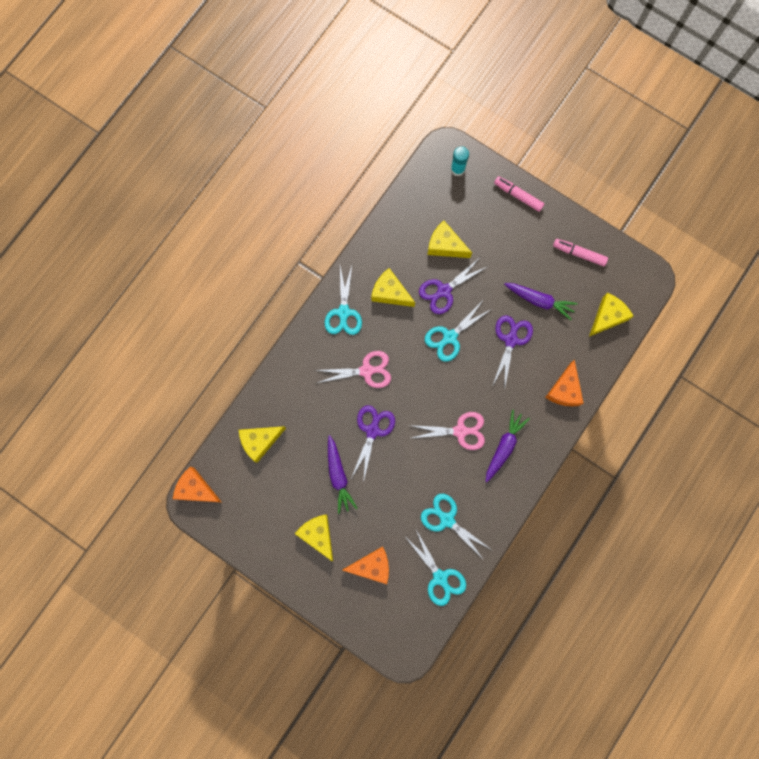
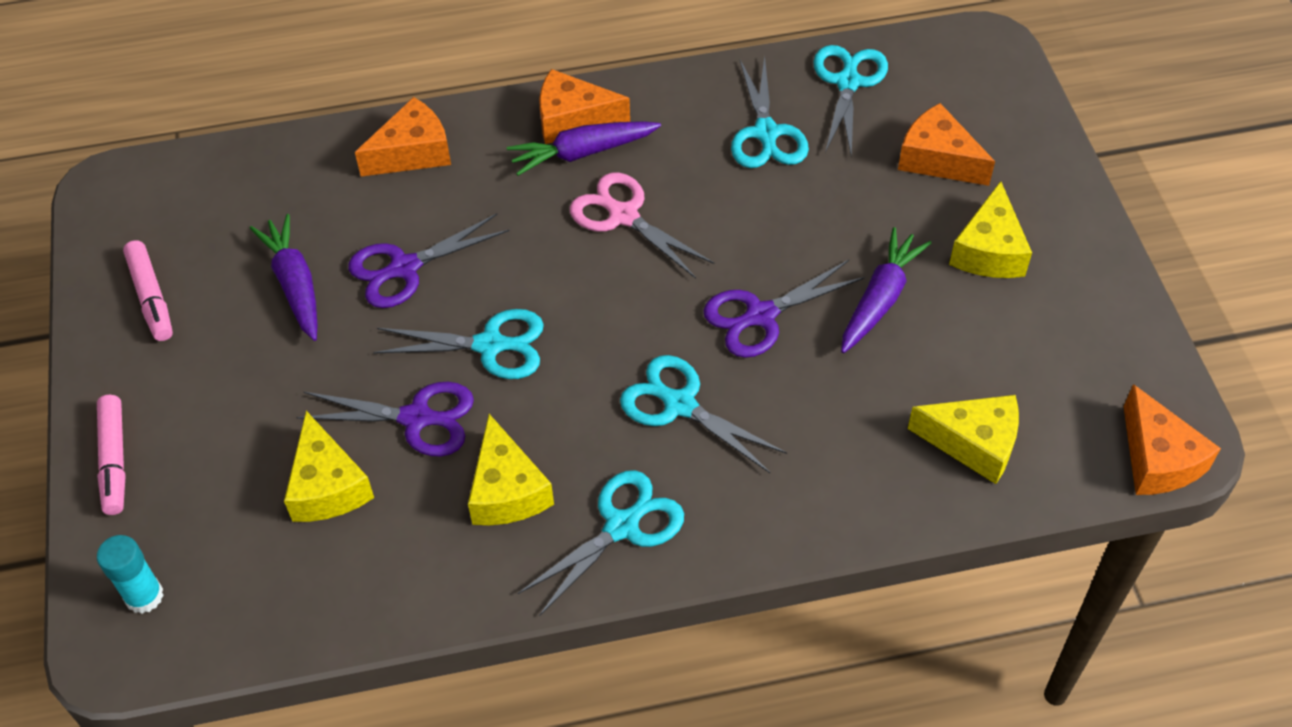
camera: 135 degrees left, 25 degrees down
pink scissors [316,351,391,388] -> turquoise scissors [620,355,787,473]
yellow cheese [589,293,633,337] -> none
none -> orange cheese [539,69,630,144]

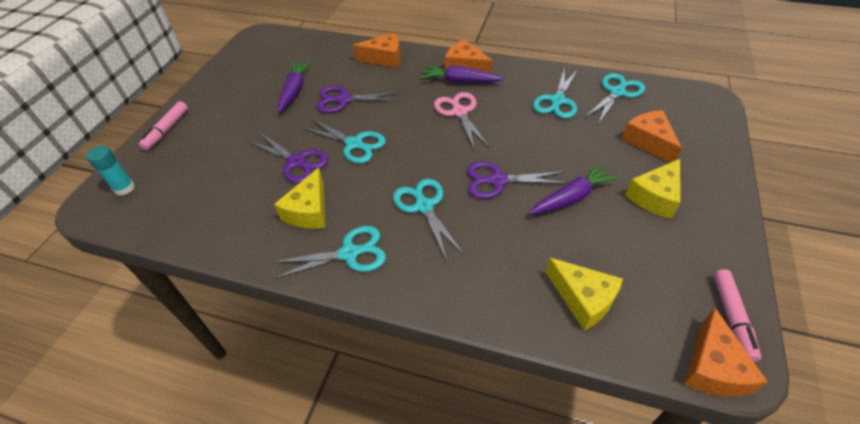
camera: 30 degrees right, 5 degrees down
pink marker [123,240,173,341] -> pink marker moved to [713,269,762,362]
yellow cheese [284,411,374,522] -> none

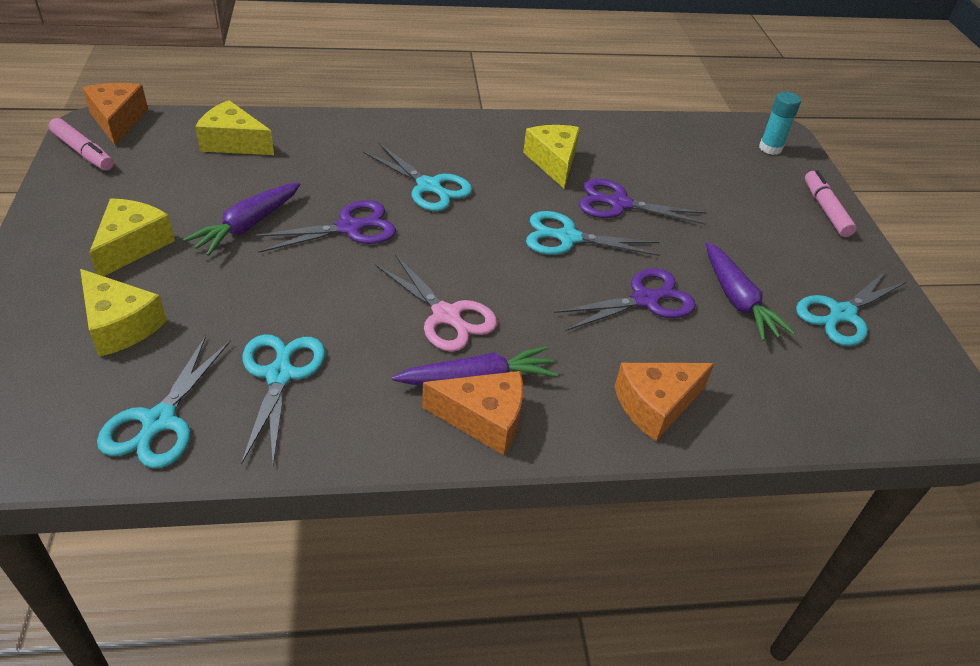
camera: 150 degrees right, 5 degrees down
turquoise scissors [271,226,386,279] -> turquoise scissors moved to [796,272,906,346]
orange cheese [622,110,682,163] -> yellow cheese [80,269,167,357]
pink marker [713,269,762,362] -> pink marker turned 150 degrees clockwise [48,118,114,171]

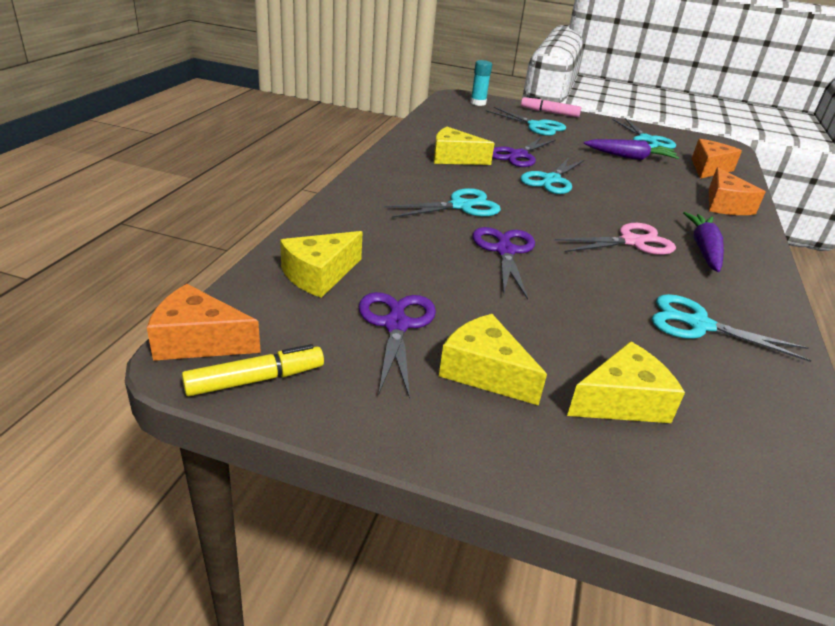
camera: 65 degrees left, 10 degrees down
pink marker [48,118,114,171] -> yellow marker [182,344,324,396]
turquoise scissors [97,335,231,468] -> turquoise scissors moved to [486,107,566,136]
purple carrot [183,182,301,256] -> none
orange cheese [422,371,523,455] -> orange cheese moved to [692,139,742,179]
purple scissors [554,268,696,331] -> purple scissors moved to [359,292,436,399]

